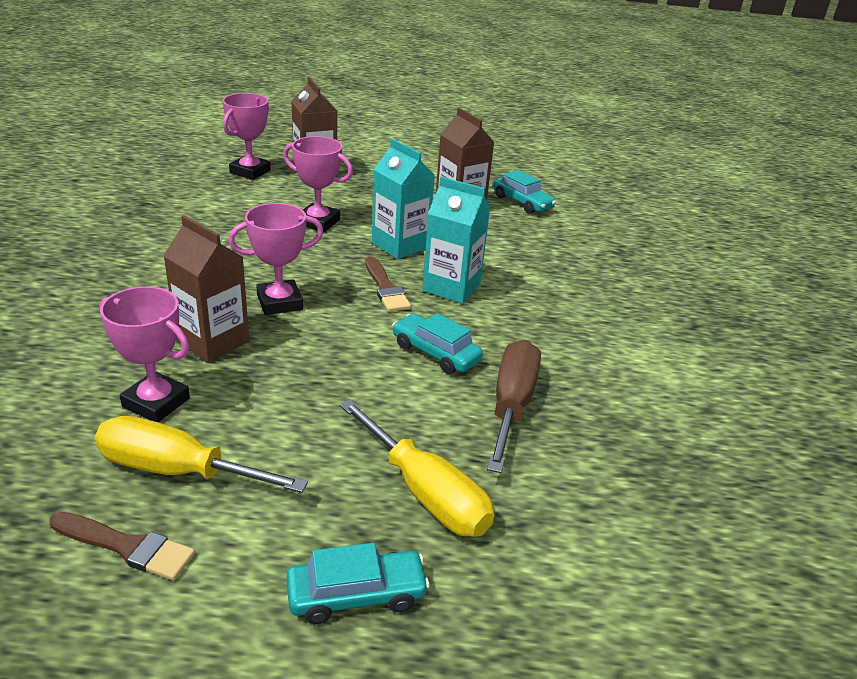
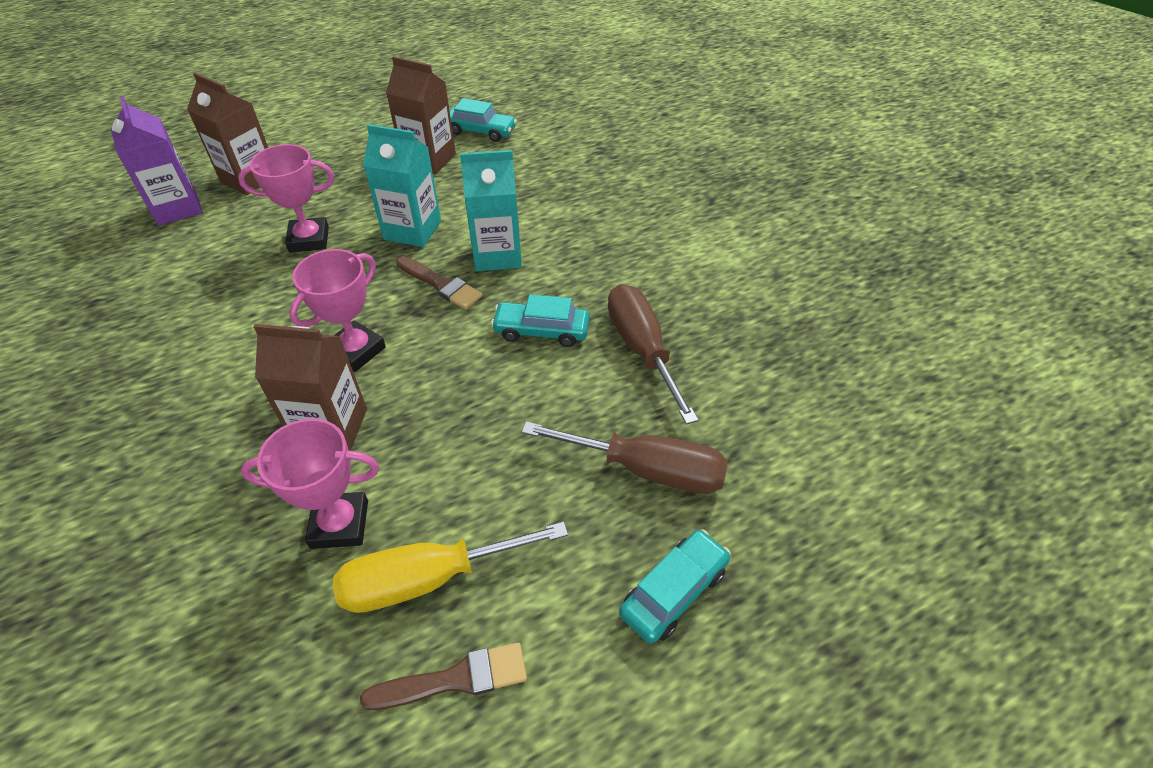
camera: 30 degrees left, 15 degrees up
pink trophy [223,93,271,180] -> purple carton [111,96,203,226]
yellow screwdriver [339,399,494,537] -> brown screwdriver [522,422,728,494]

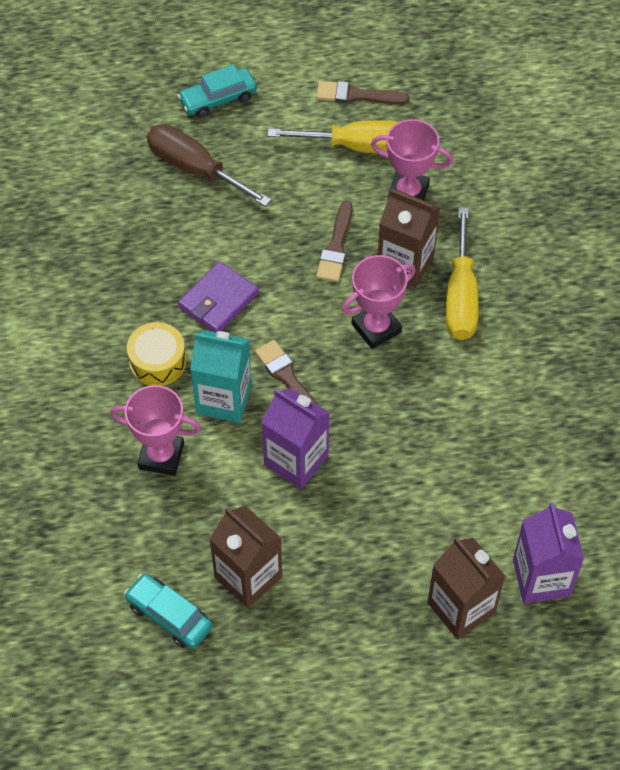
camera: 160 degrees left, 10 degrees up
pink trophy [238,144,334,253] -> pink trophy moved to [111,385,201,476]
turquoise carton [363,124,441,247] -> purple carton [261,388,330,489]
turquoise car [491,294,590,347] -> purple wallet [178,261,259,333]
brown screwdriver [608,284,698,424] -> none
none -> yellow drum [127,322,186,386]
none -> brown brush [316,201,353,282]
none -> yellow screwdriver [446,207,479,340]

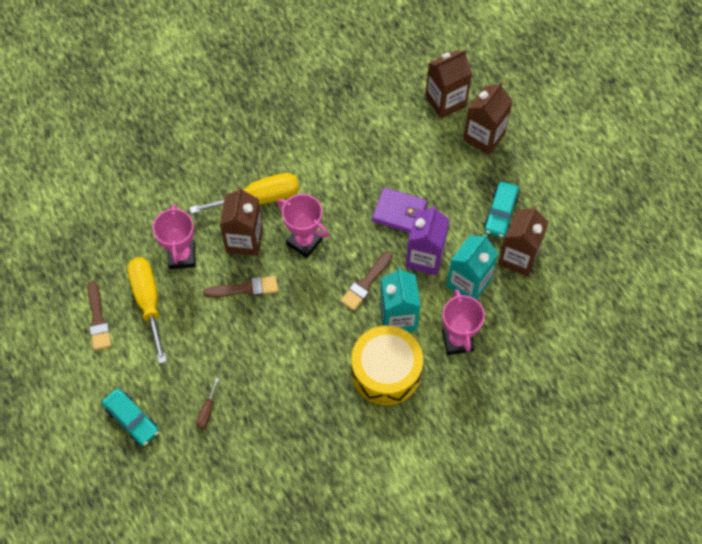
camera: 110 degrees left, 5 degrees up
turquoise car [124,573,213,649] -> turquoise car moved to [484,182,519,238]
yellow drum [127,322,186,386] -> yellow drum [351,326,423,405], size x1.65
brown screwdriver [147,124,271,207] -> brown screwdriver [196,378,219,429], size x0.46
purple wallet [178,261,259,333] -> purple wallet moved to [372,187,427,233]
purple carton [513,502,584,603] -> brown carton [425,49,472,119]
none -> turquoise carton [446,234,499,300]

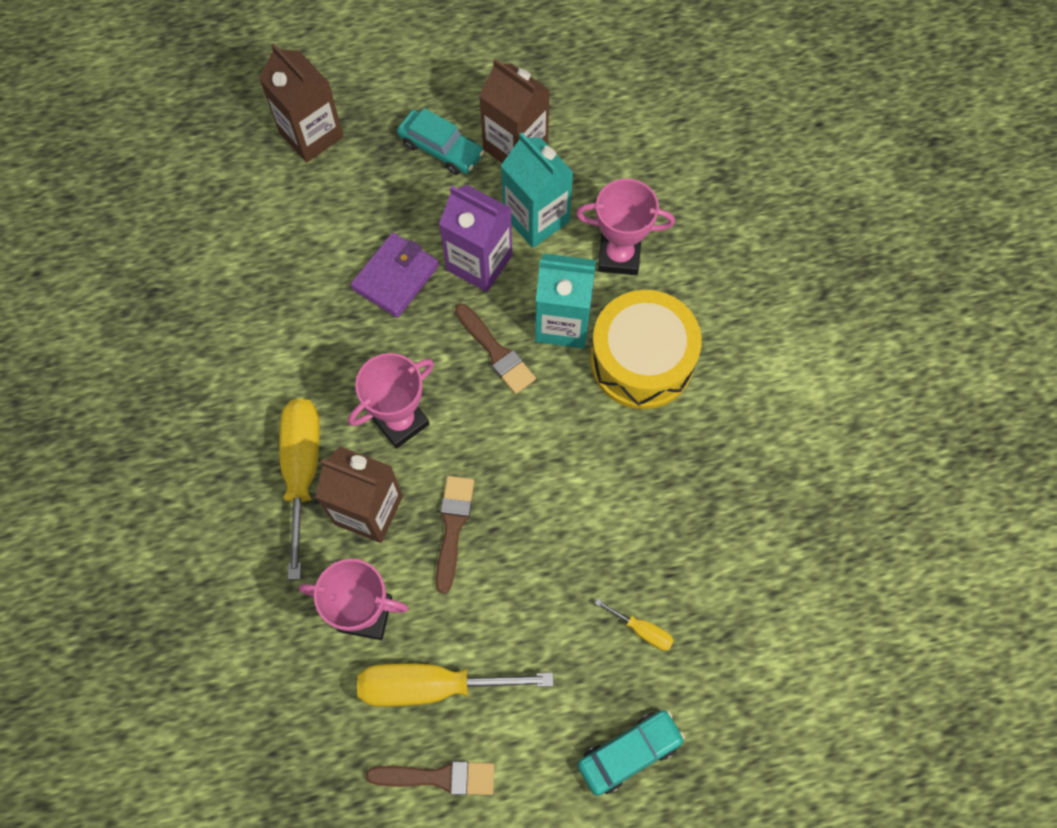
camera: 75 degrees left, 5 degrees up
brown screwdriver [196,378,219,429] -> yellow screwdriver [595,598,674,651]
brown carton [425,49,472,119] -> none

